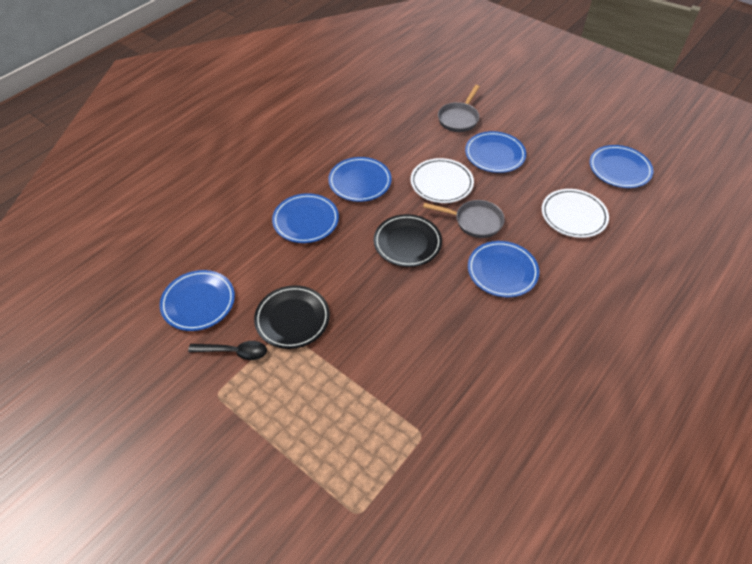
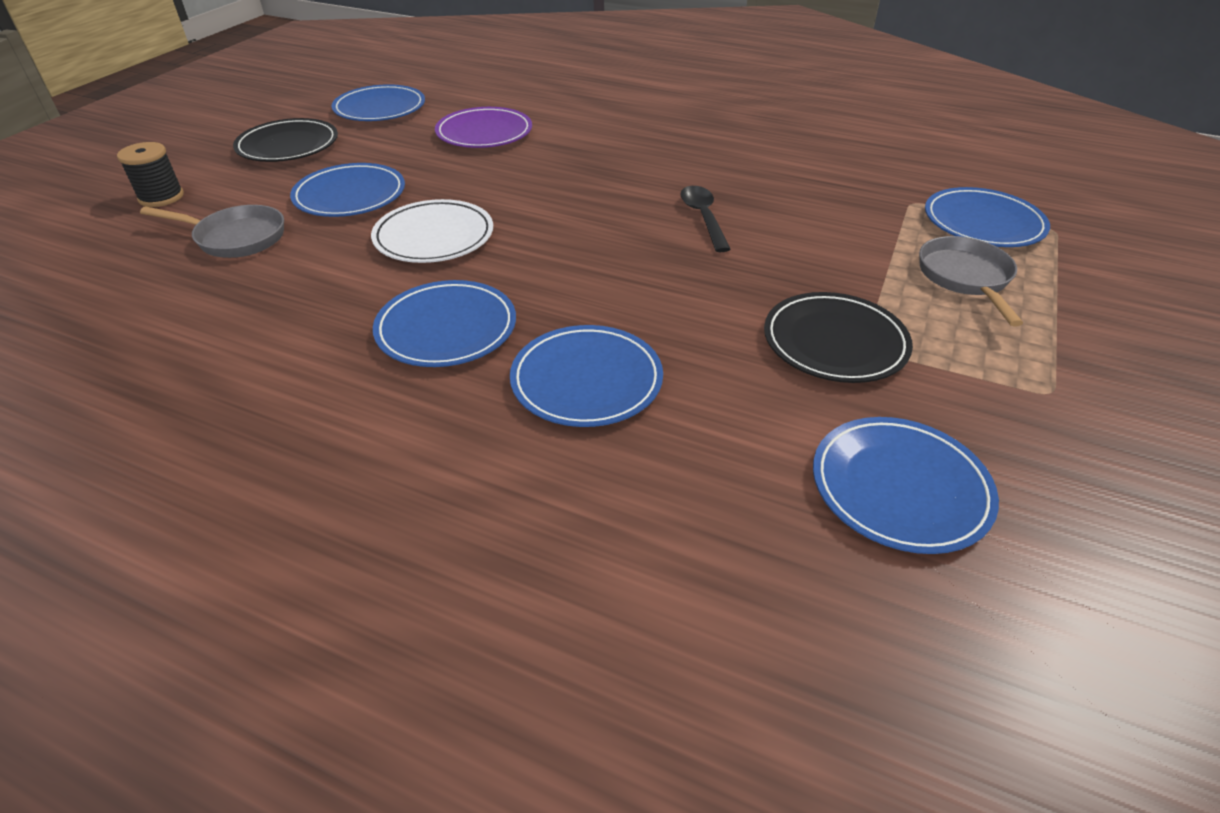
camera: 105 degrees left, 10 degrees down
black spoon [188,341,267,360] -> black spoon moved to [680,186,731,252]
black plate [374,214,442,267] -> black plate moved to [233,118,338,162]
grey pan [423,200,505,238] -> grey pan moved to [919,236,1023,326]
blue plate [468,241,539,297] -> blue plate moved to [925,187,1050,247]
white plate [542,189,609,238] -> purple plate [435,107,532,148]
none -> black spool [117,142,184,207]

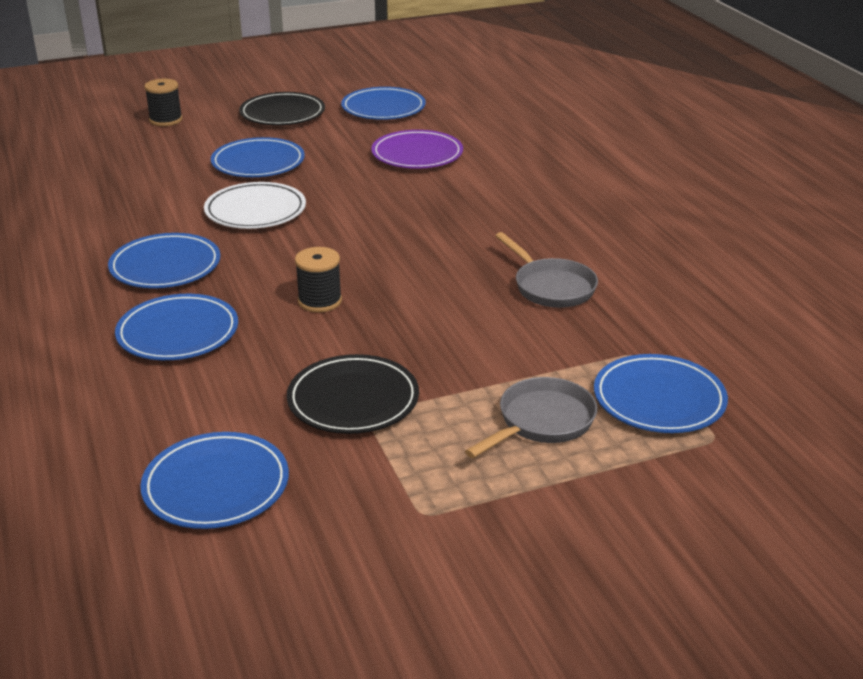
camera: 45 degrees right, 10 degrees down
grey pan [140,205,284,258] -> grey pan moved to [495,232,598,308]
black spoon [680,186,731,252] -> none
none -> black spool [295,247,342,312]

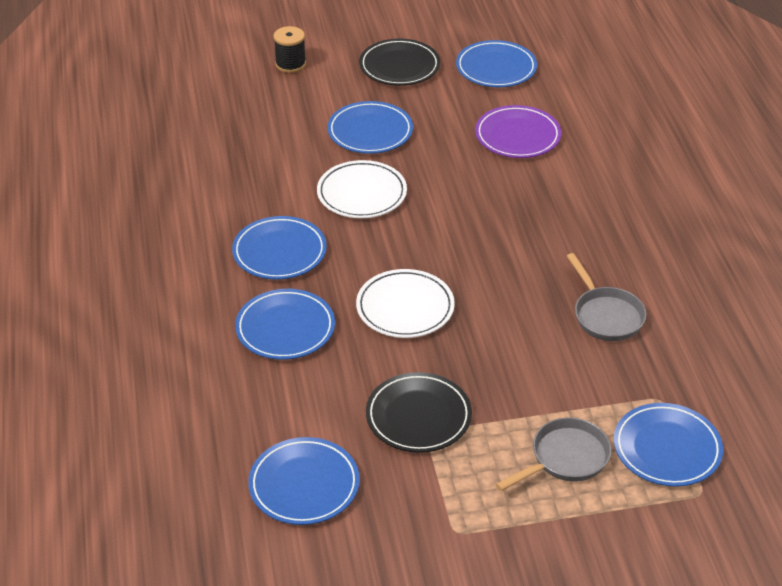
camera: 10 degrees right, 10 degrees up
black spool [295,247,342,312] -> white plate [356,269,455,338]

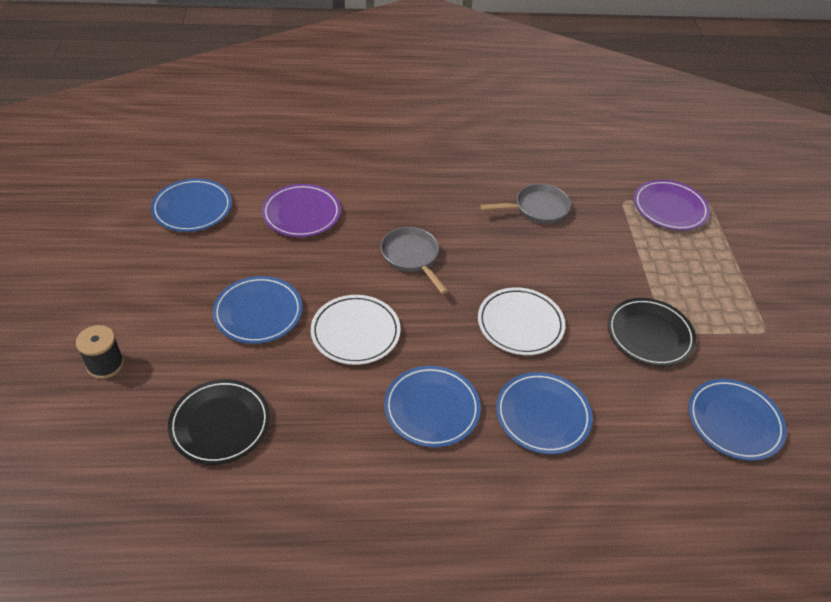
camera: 85 degrees left, 5 degrees up
black plate [359,39,440,86] -> black plate moved to [168,379,270,465]
grey pan [496,418,611,491] -> grey pan moved to [381,227,448,294]
blue plate [614,403,723,487] -> purple plate [634,180,710,230]

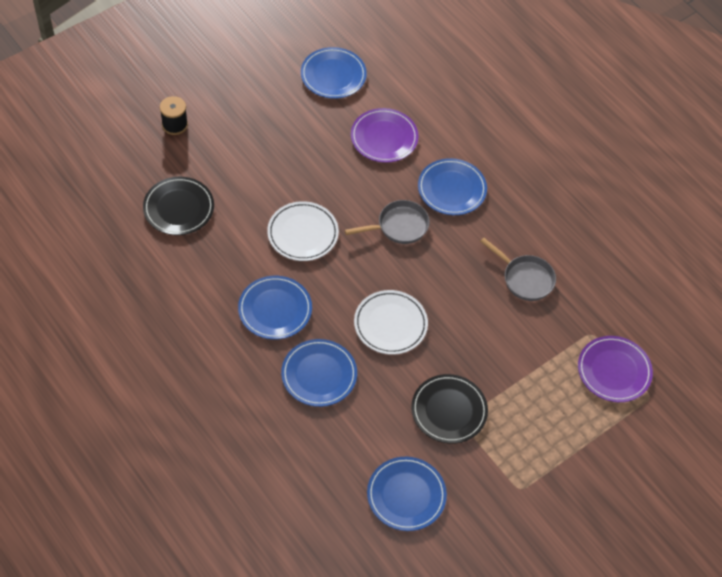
camera: 55 degrees right, 10 degrees up
blue plate [213,276,302,344] -> blue plate moved to [418,158,487,215]
grey pan [381,227,448,294] -> grey pan turned 45 degrees clockwise [345,200,430,244]

